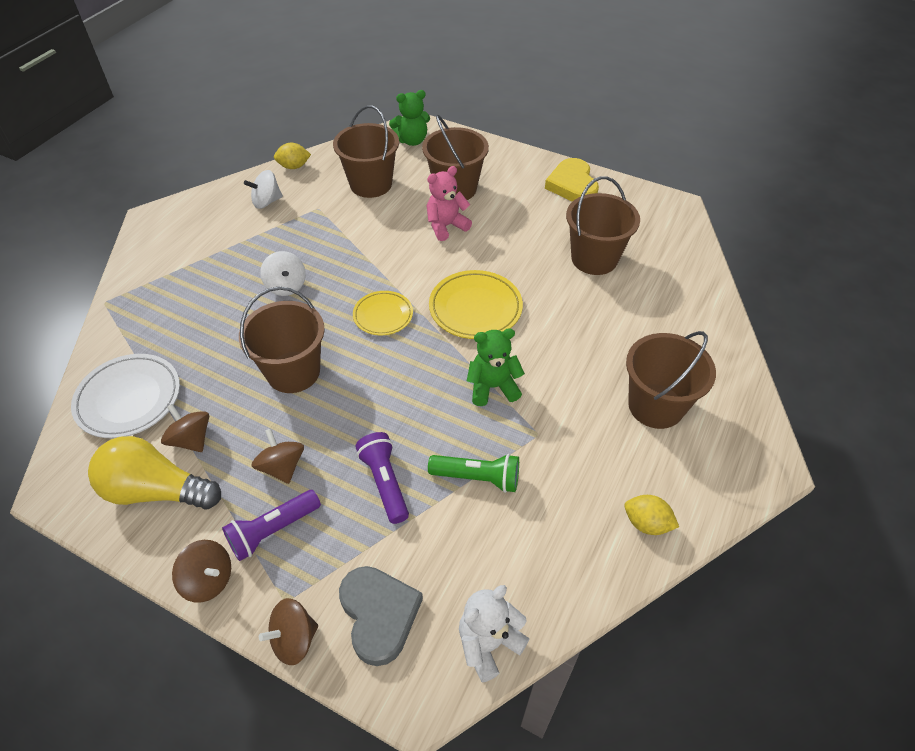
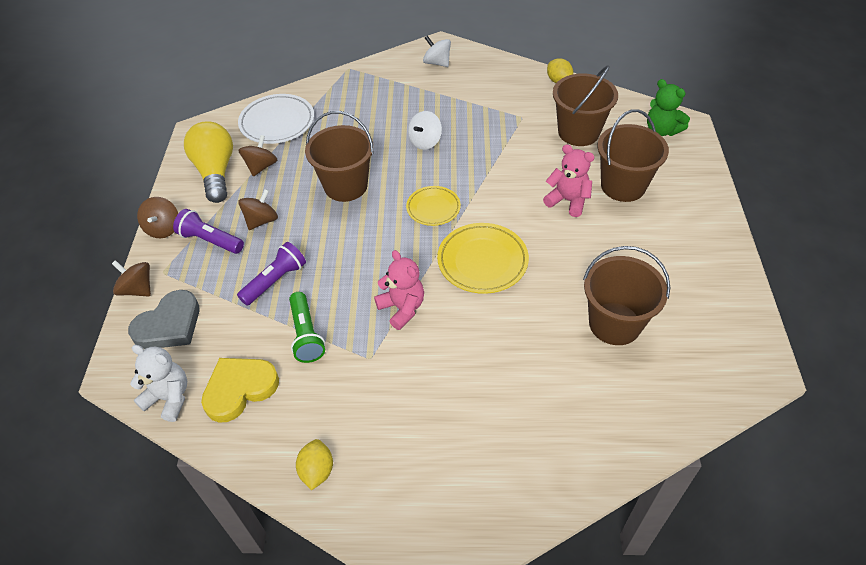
camera: 65 degrees right, 0 degrees up
white spinning top [244,170,283,209] -> white spinning top moved to [423,35,451,67]
green teddy bear [467,328,525,406] -> pink teddy bear [374,250,424,330]
yellow heart [545,158,599,202] -> yellow heart moved to [201,358,279,422]
brown bucket [626,331,716,429] -> none

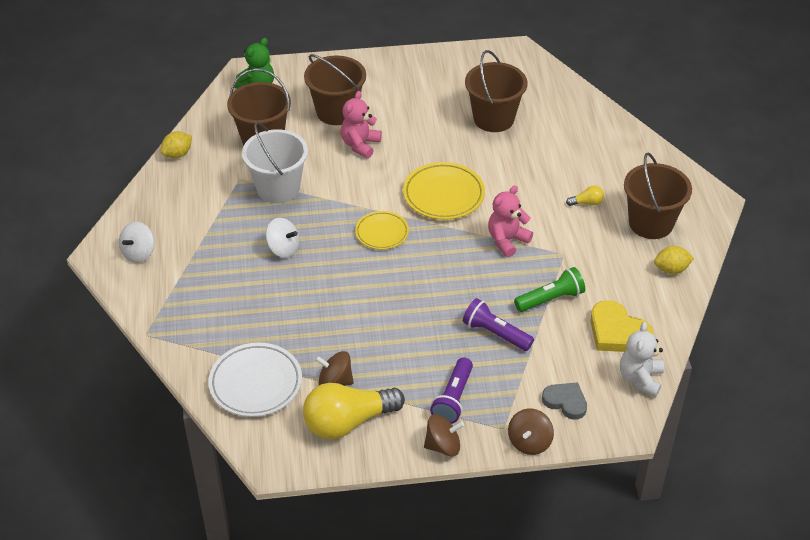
camera: 100 degrees left, 5 degrees down
grey heart [128,290,200,349] -> grey heart [542,382,587,420], size x0.66
brown spinning top [238,189,278,230] -> none
brown bucket [305,111,374,202] -> brown bucket moved to [624,152,692,239]
none -> white bucket [242,122,308,203]
none -> yellow light bulb [566,185,604,206]

